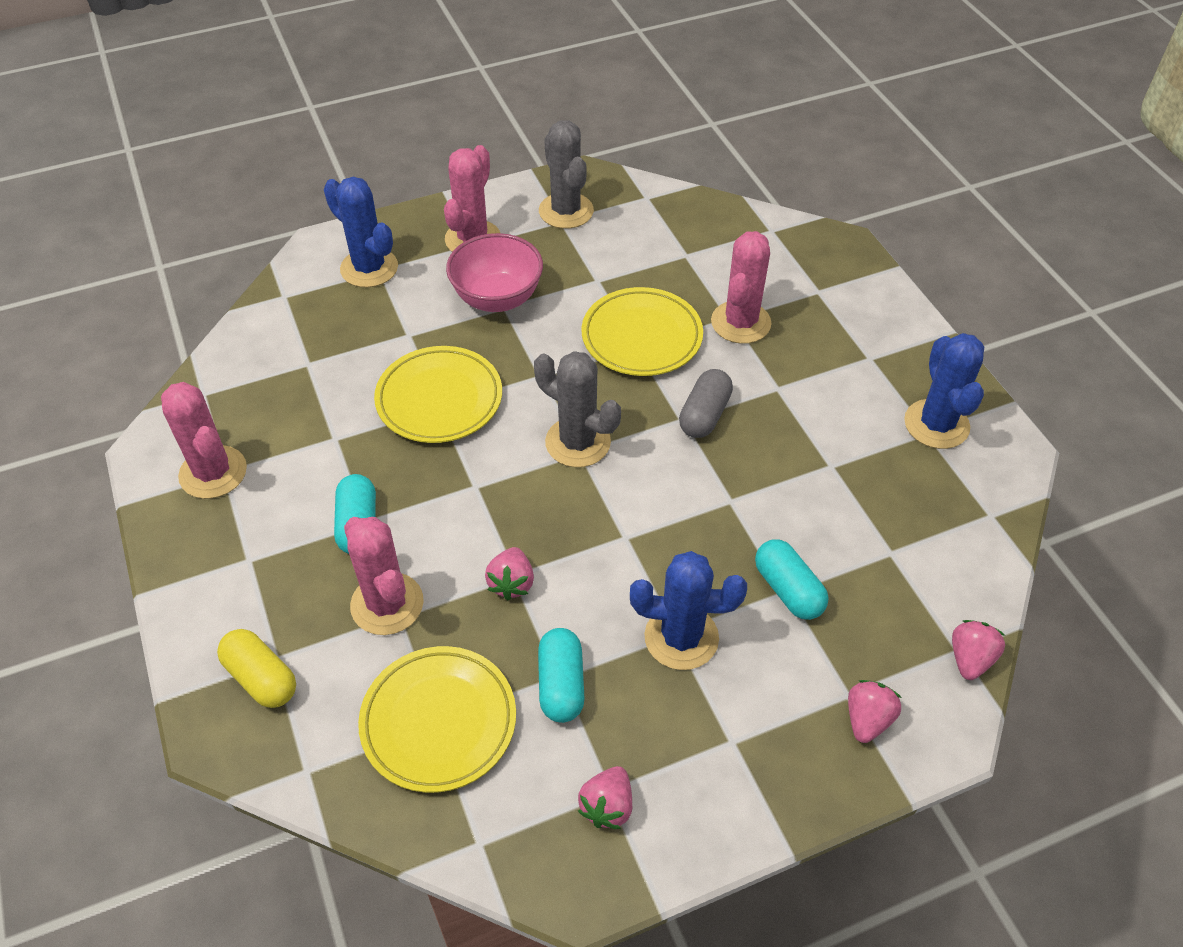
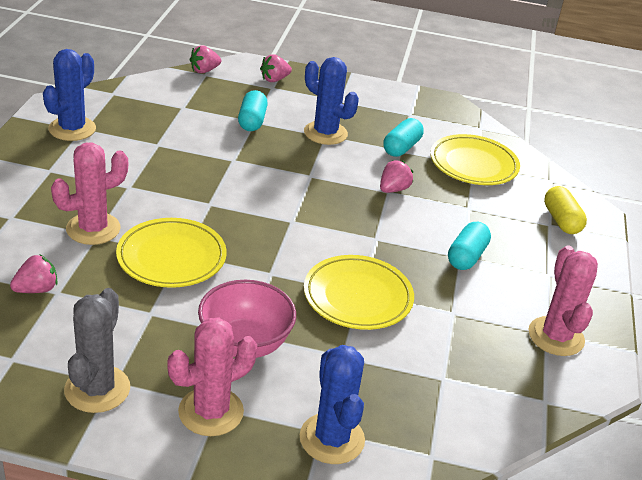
camera: 150 degrees left, 15 degrees down
pink cactus [344,517,424,635] -> none
grey cactus [534,351,621,467] -> none
pink strawberry [578,766,632,829] -> pink strawberry moved to [10,254,58,293]
grey capsule [679,369,733,438] -> none

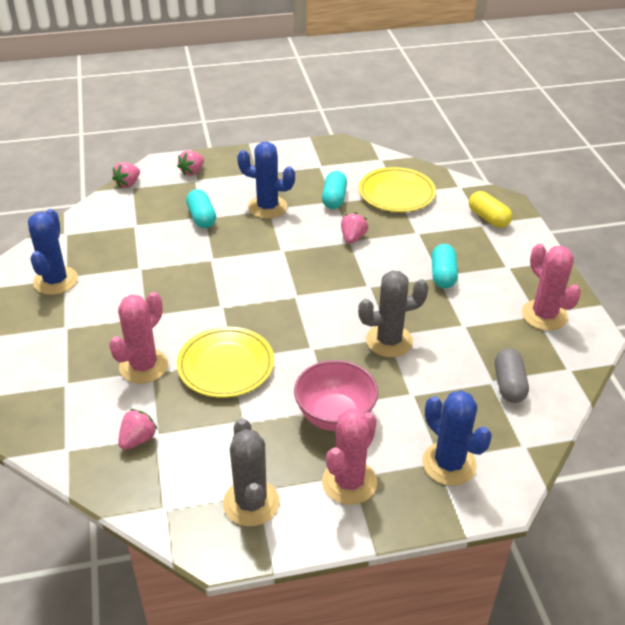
camera: 20 degrees left, 5 degrees up
yellow plate [304,255,414,330] -> grey cactus [358,270,429,357]
none -> grey capsule [495,348,529,403]

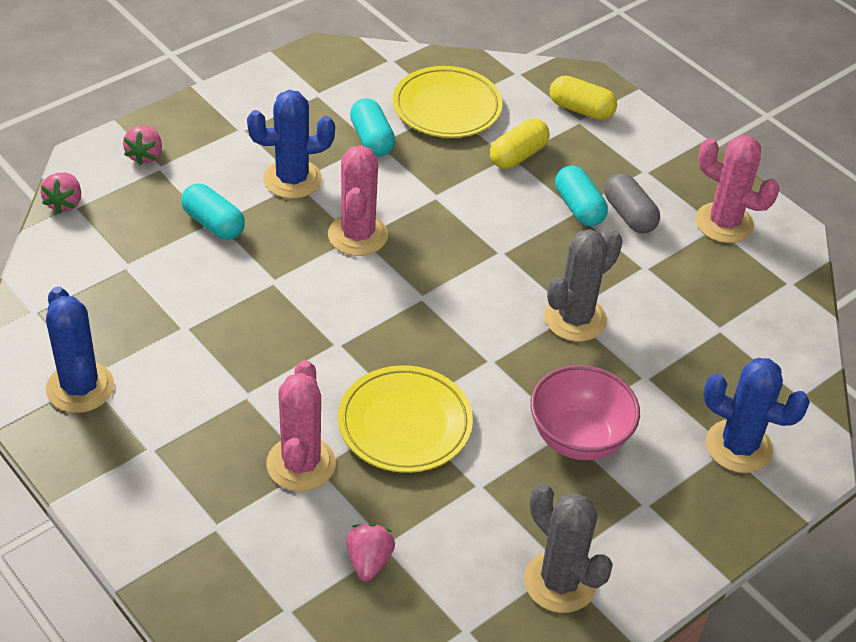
camera: 30 degrees left, 5 degrees up
pink cactus [322,409,377,505] -> pink cactus moved to [328,145,388,256]
pink strawberry [341,212,368,244] -> none
grey capsule [495,348,529,403] -> grey capsule moved to [604,173,660,234]
none -> yellow capsule [490,118,550,169]

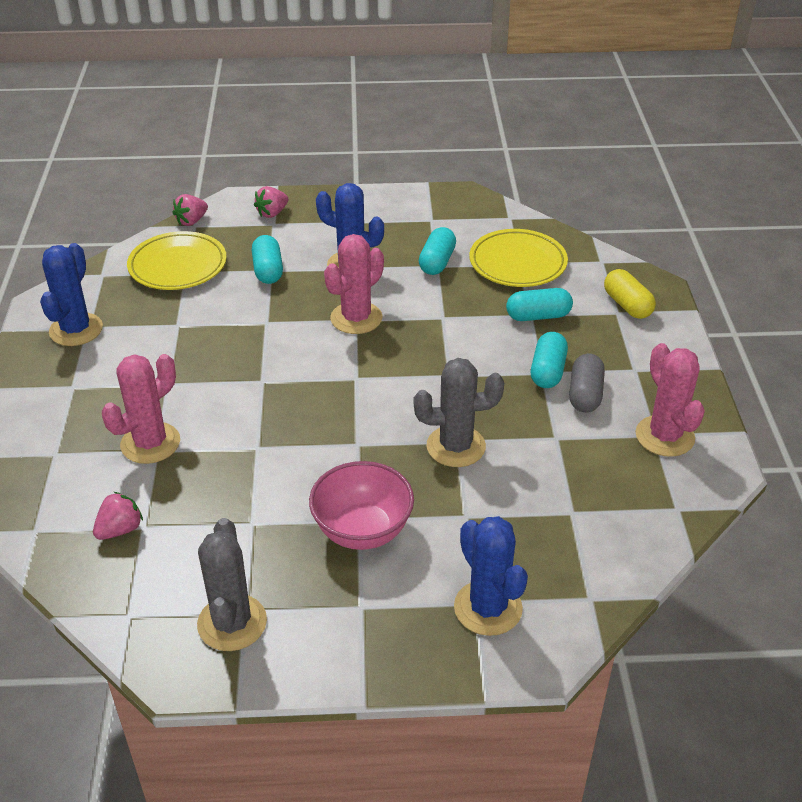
camera: 40 degrees right, 5 degrees down
yellow plate [338,365,473,473] -> yellow plate moved to [127,231,227,290]
yellow capsule [490,118,550,169] -> turquoise capsule [506,288,573,321]

